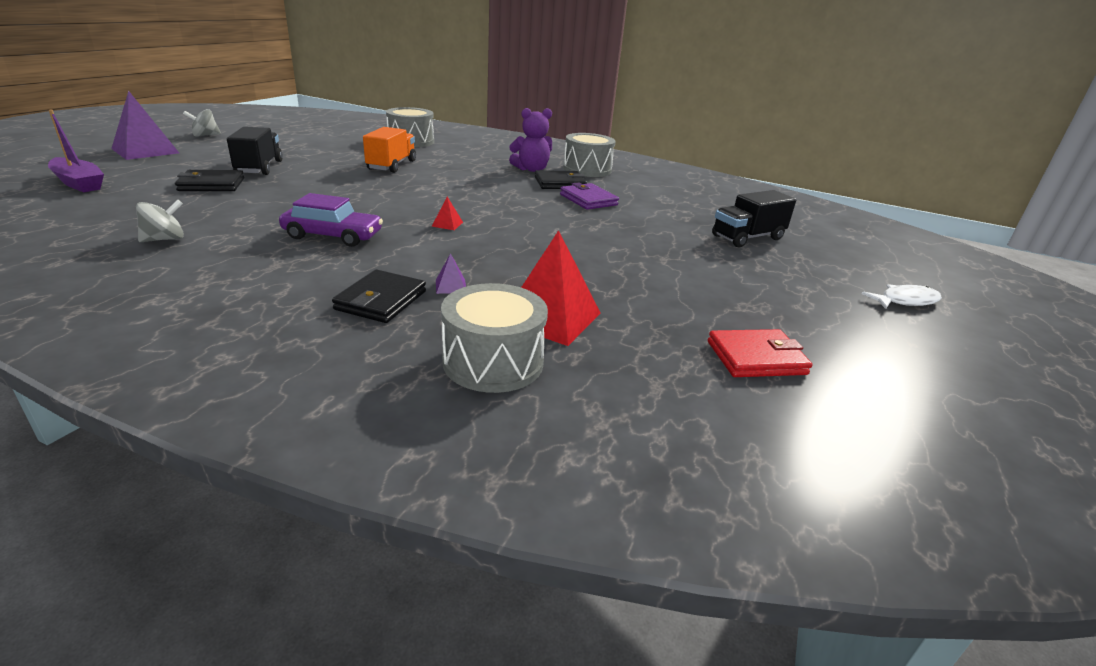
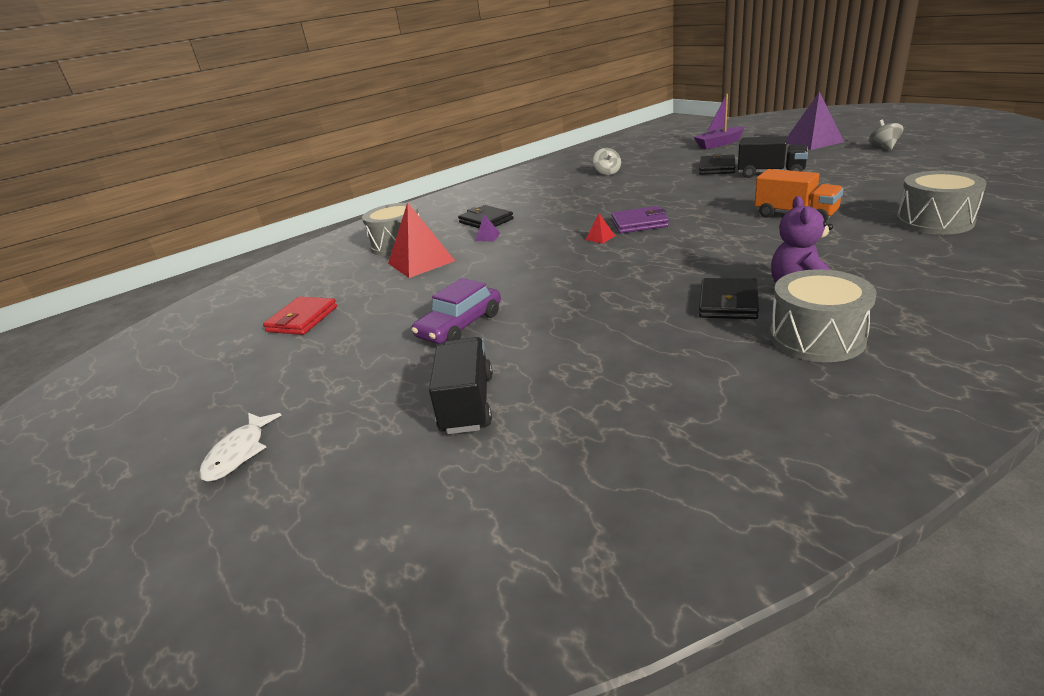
camera: 125 degrees right, 0 degrees up
purple car [279,193,383,247] -> purple car moved to [412,278,501,344]
purple wallet [560,182,619,210] -> purple wallet moved to [611,206,669,233]

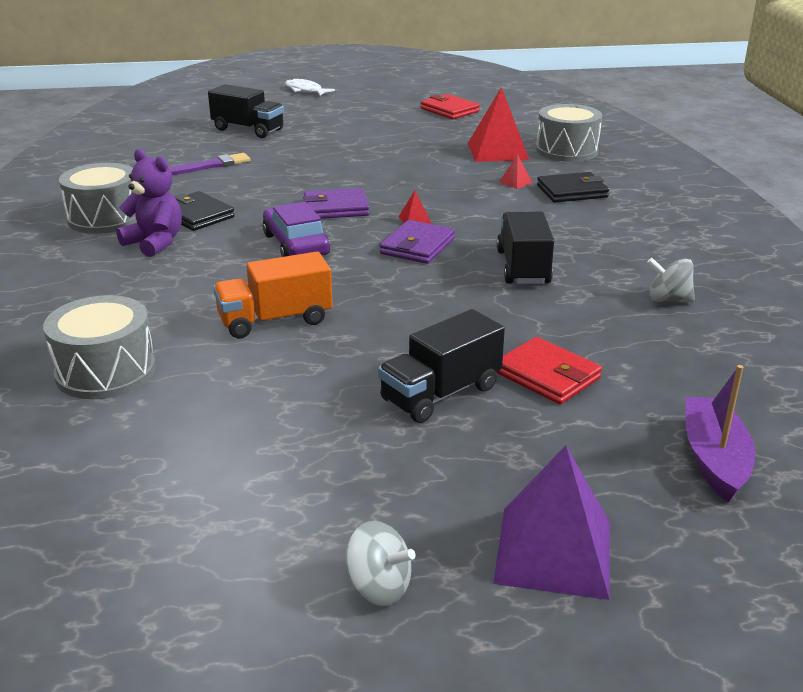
camera: 115 degrees right, 0 degrees up
purple car [412,278,501,344] -> purple car moved to [263,202,330,257]
purple pyramid [475,214,501,241] -> red pyramid [499,155,533,189]
black wallet [699,153,735,175] -> red wallet [496,337,602,404]
none -> purple brush [169,153,251,175]
none -> purple wallet [303,188,369,219]
none -> black truck [496,212,554,284]

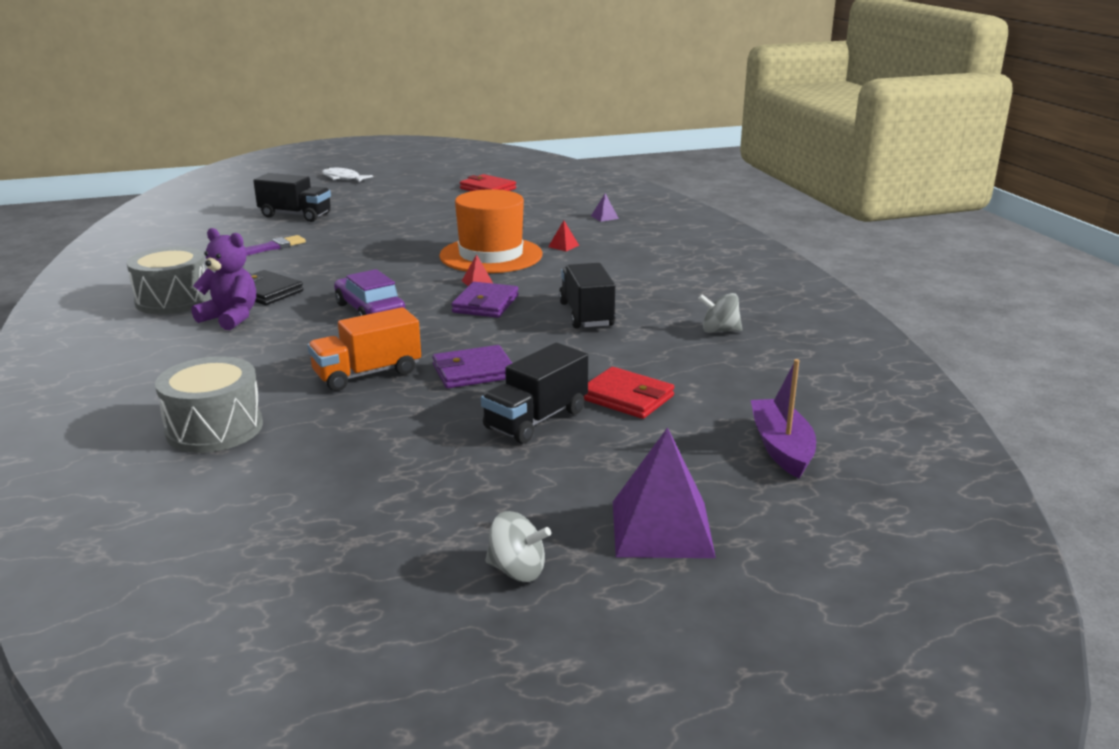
camera: 10 degrees left, 5 degrees down
purple wallet [303,188,369,219] -> purple wallet moved to [432,345,512,388]
red pyramid [468,87,529,162] -> none
grey drum [536,104,602,162] -> purple pyramid [591,193,619,222]
black wallet [537,172,609,203] -> none
none -> orange hat [439,189,543,273]

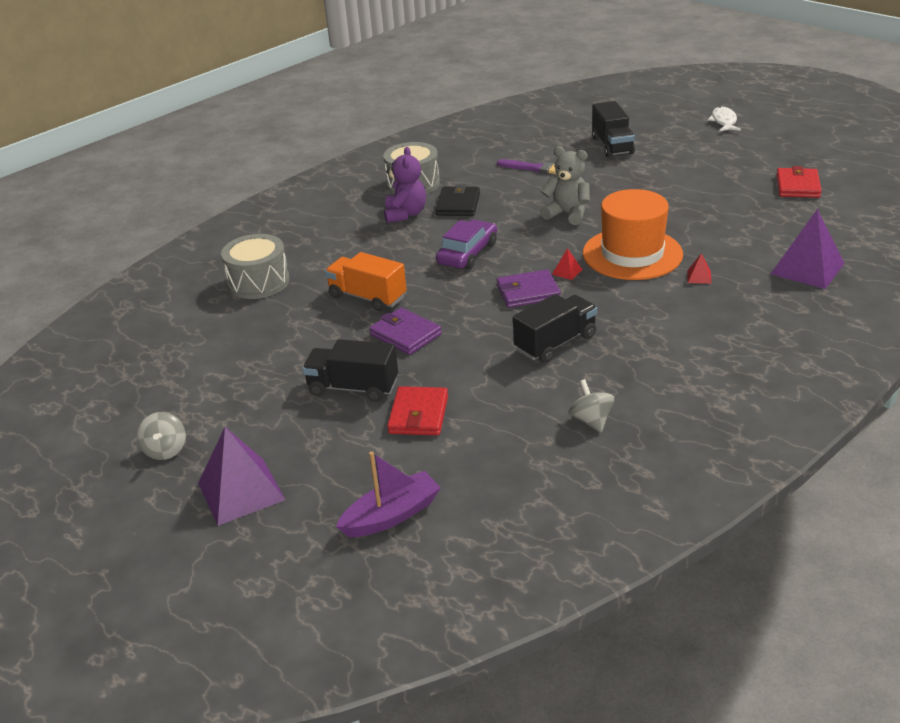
camera: 65 degrees right, 10 degrees up
purple pyramid [591,193,619,222] -> purple pyramid [771,209,845,289], size x2.40
none -> grey teddy bear [540,146,590,225]

